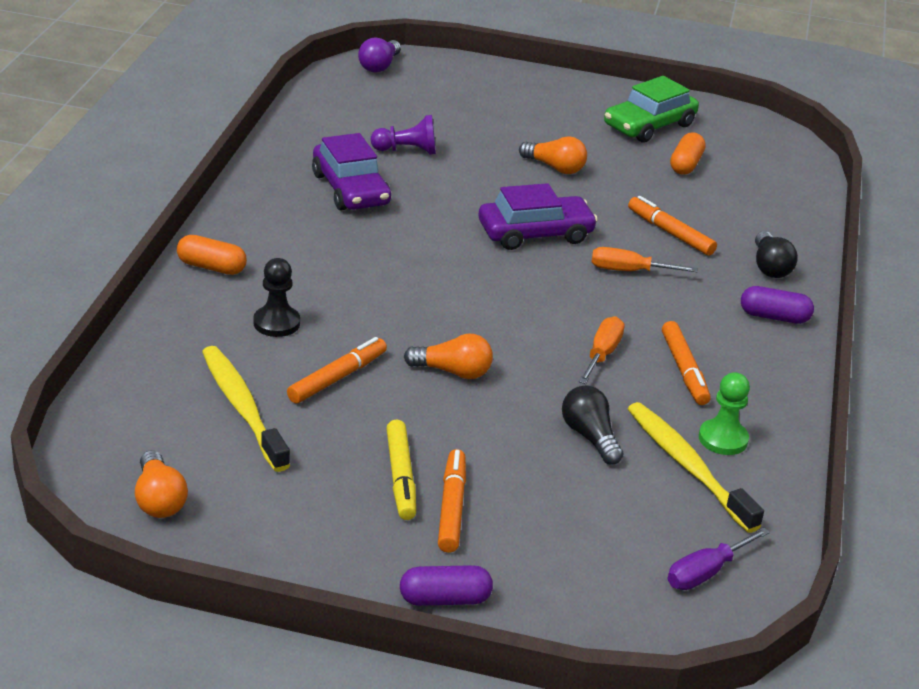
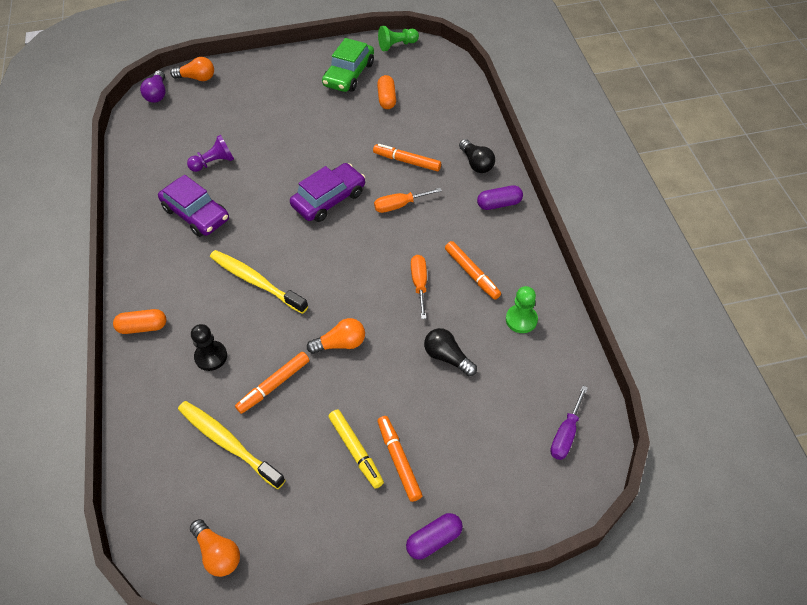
camera: 20 degrees left, 20 degrees up
orange marker [287,337,387,404] -> orange marker turned 150 degrees counterclockwise [235,352,310,414]
orange light bulb [519,136,587,174] -> orange light bulb moved to [170,57,214,81]
yellow toothbrush [628,402,764,533] -> yellow toothbrush moved to [210,250,308,314]
none -> green pawn [378,26,419,51]

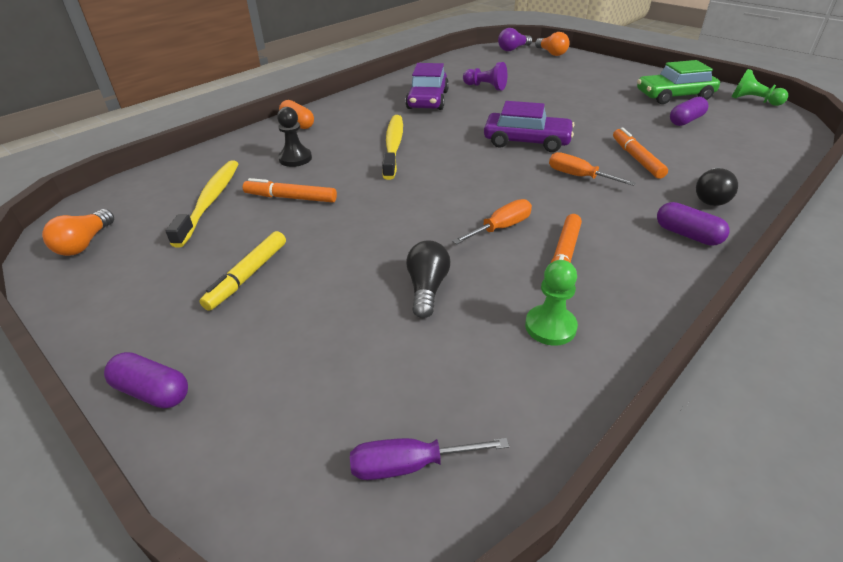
camera: 55 degrees right, 15 degrees down
orange light bulb [307,318,365,354] -> none
orange capsule [377,75,396,109] -> purple capsule [670,97,708,126]
orange marker [378,416,423,502] -> none

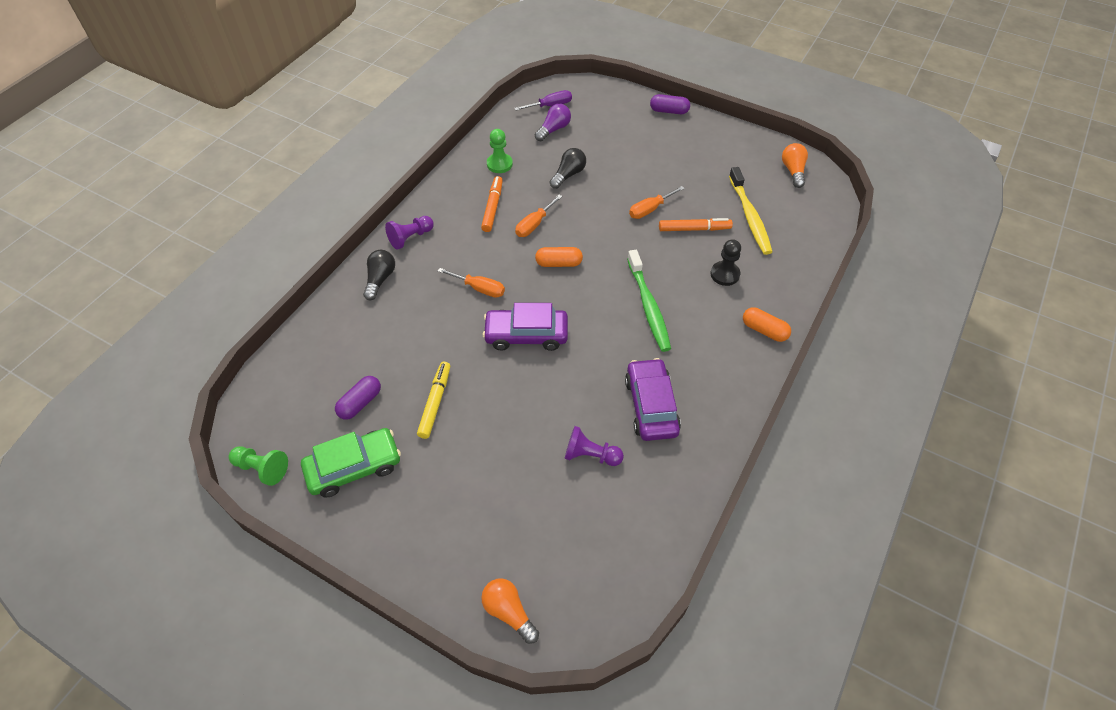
camera: 165 degrees right, 15 degrees up
yellow marker [199,231,286,311] -> yellow marker moved to [417,362,450,439]
yellow toothbrush [382,115,403,180] -> green toothbrush [627,250,671,352]
black light bulb [406,240,450,318] -> black light bulb turned 135 degrees counterclockwise [550,148,586,189]
purple light bulb [498,28,532,51] -> purple light bulb moved to [535,104,571,141]
orange marker [613,127,668,179] -> none
purple capsule [657,202,730,246] -> purple pawn [385,216,434,250]
none -> orange capsule [535,247,583,267]
none -> orange screwdriver [629,186,685,219]

